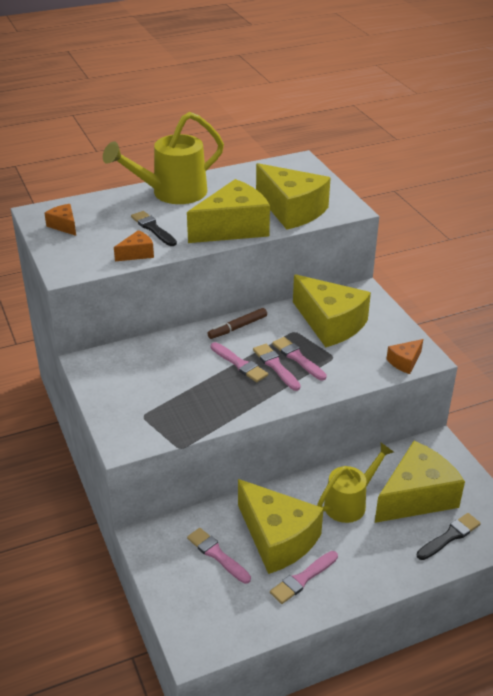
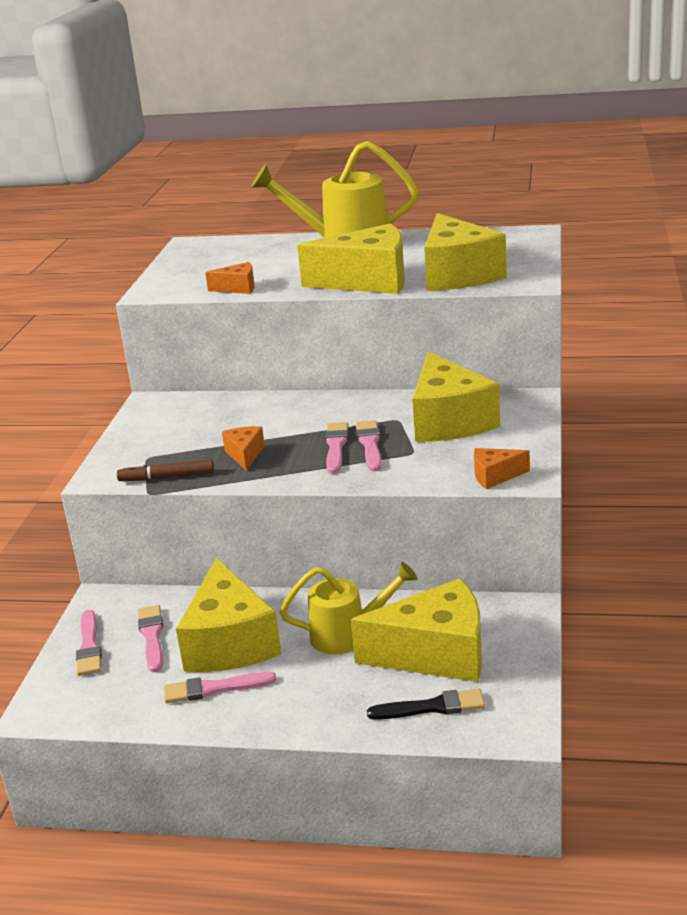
camera: 35 degrees right, 10 degrees down
orange cheese [44,204,76,236] -> orange cheese moved to [222,426,265,471]
black brush [131,211,177,246] -> none
brown marker [207,308,267,339] -> brown marker moved to [117,459,214,481]
pink brush [211,342,268,382] -> pink brush moved to [76,610,102,676]

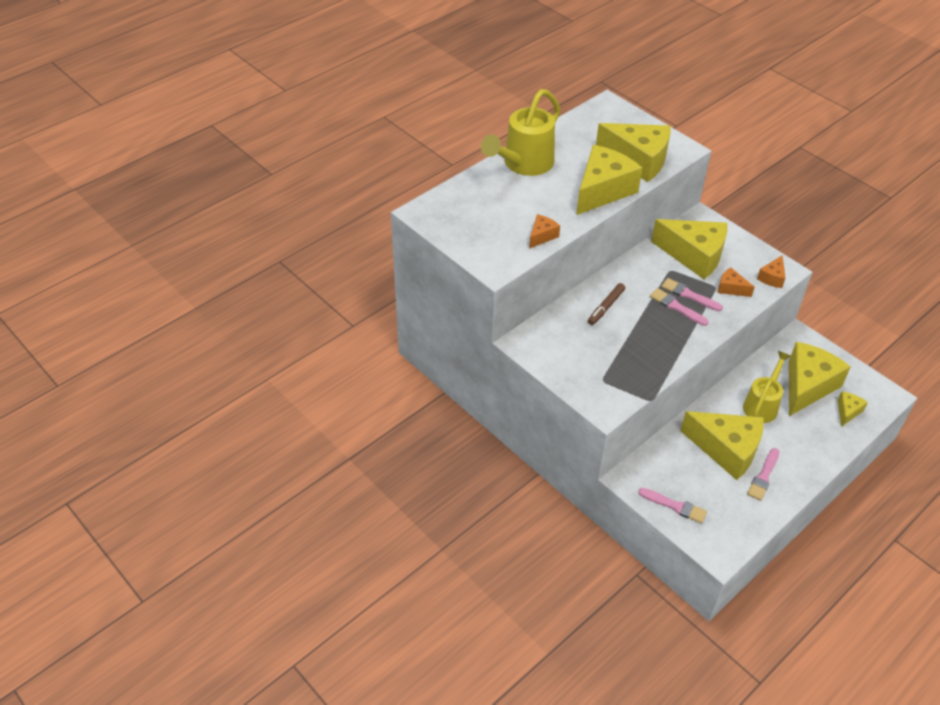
camera: 55 degrees left, 20 degrees up
brown marker [117,459,214,481] -> brown marker moved to [588,283,625,325]
pink brush [138,605,163,672] -> none
orange cheese [222,426,265,471] -> orange cheese moved to [718,268,754,297]
black brush [367,689,485,720] -> yellow cheese [837,391,868,427]

